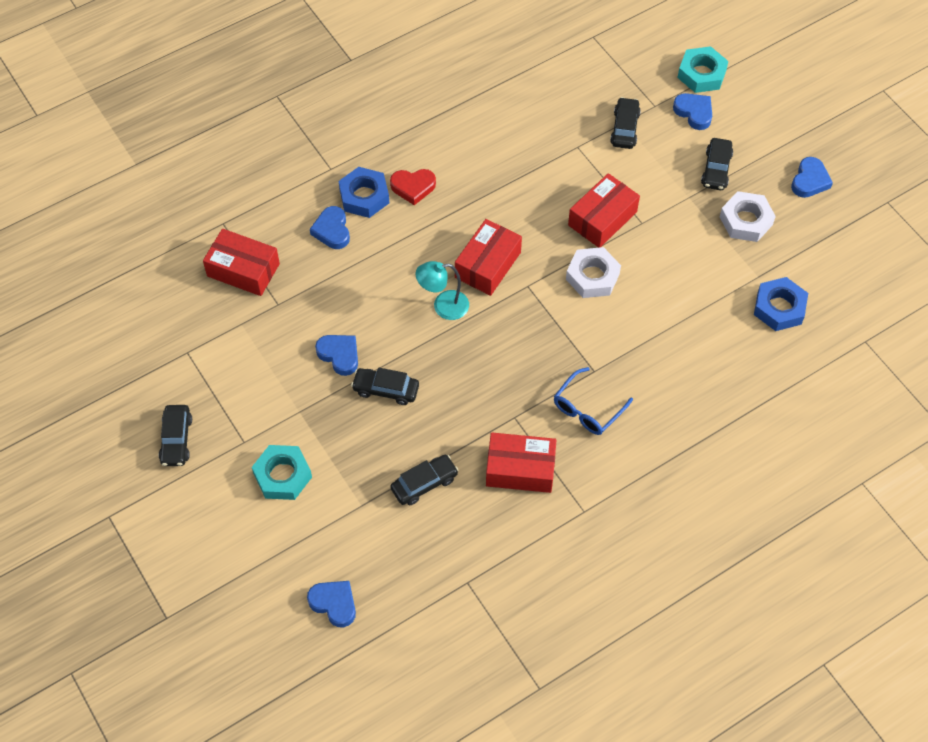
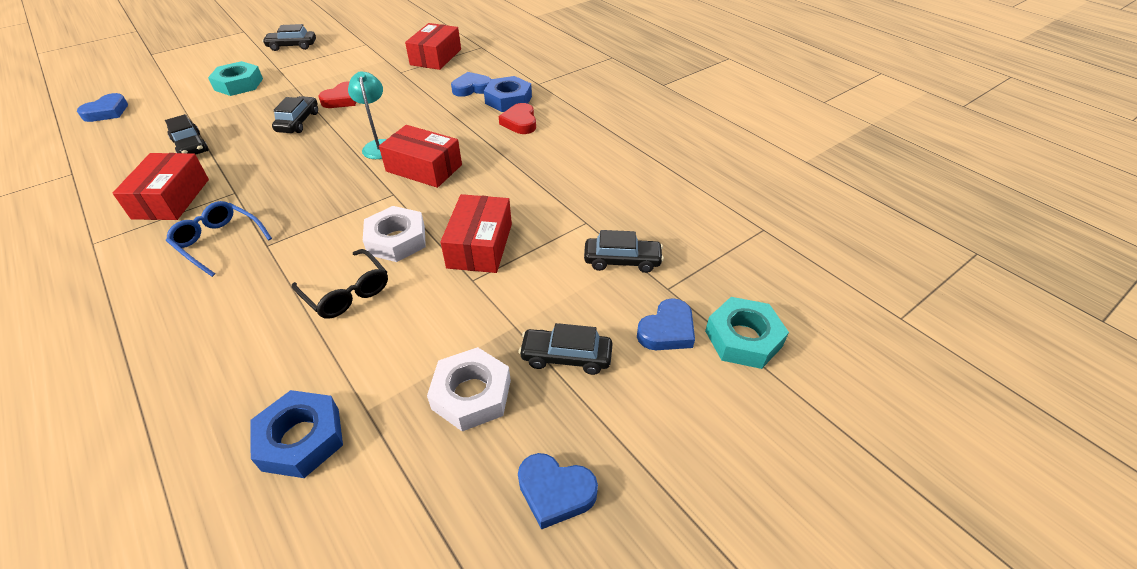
camera: 85 degrees right, 15 degrees down
blue heart [315,335,358,376] -> red heart [318,81,357,108]
red box [568,173,640,248] -> red box turned 60 degrees clockwise [440,194,512,273]
none -> black glasses [292,249,388,319]

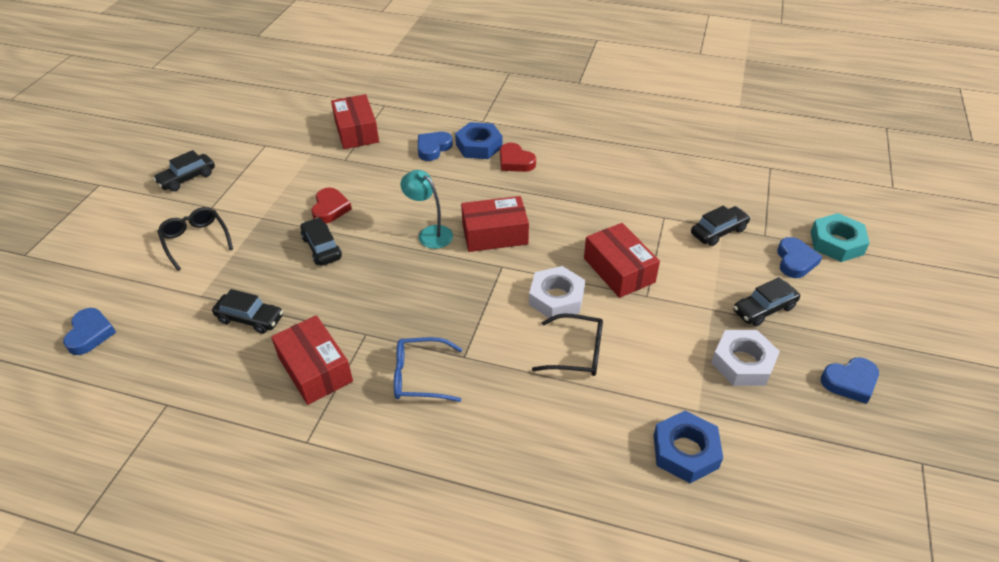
camera: 35 degrees left, 0 degrees up
turquoise nut [208,61,263,96] -> black glasses [157,207,233,271]

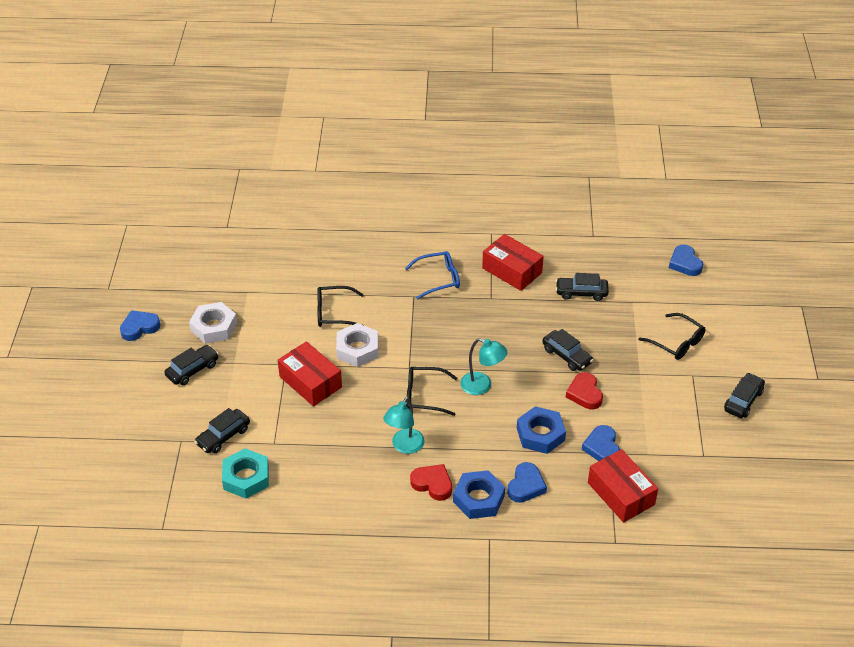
camera: 165 degrees right, 0 degrees up
red box [461,196,529,252] -> black glasses [406,367,457,416]
blue nut [654,411,723,483] -> blue nut moved to [517,406,566,454]
blue heart [777,237,823,278] -> blue heart moved to [582,425,620,461]
turquoise nut [811,213,870,262] -> turquoise nut moved to [222,448,269,499]
none -> turquoise lamp [383,397,425,454]

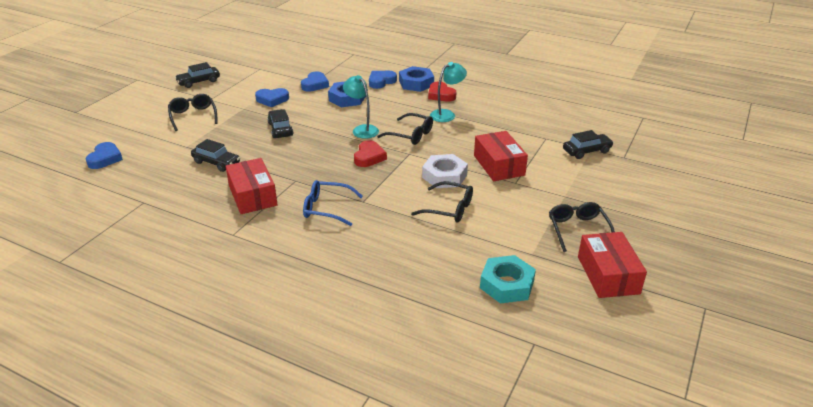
camera: 155 degrees left, 10 degrees down
blue heart [120,310,160,341] -> blue heart moved to [255,88,289,107]
black car [164,345,219,385] -> none
white nut [189,302,237,344] -> black glasses [549,202,615,252]
turquoise nut [222,448,269,499] -> turquoise nut moved to [480,255,536,304]
red heart [566,372,603,409] -> red heart moved to [354,140,387,167]
red box [588,449,658,523] -> red box moved to [578,232,647,298]

